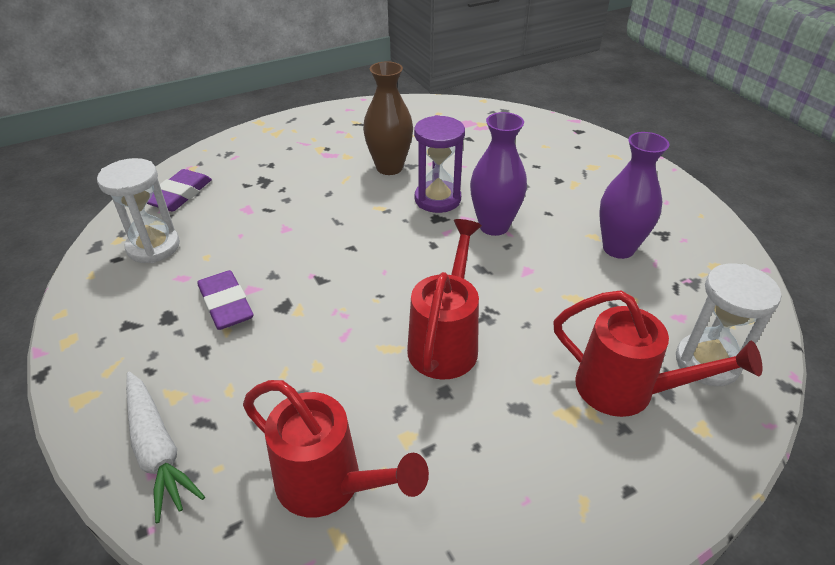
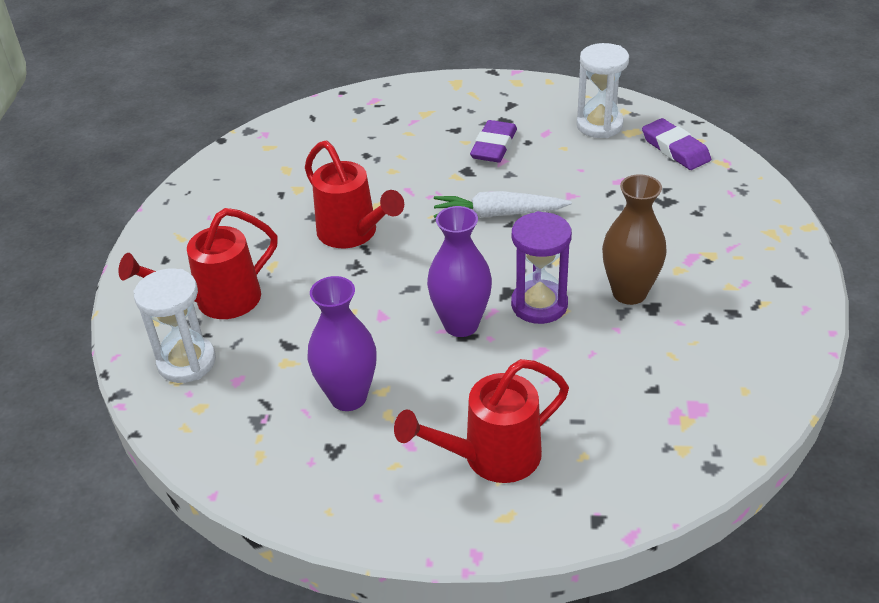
camera: 125 degrees right, 0 degrees up
white carrot [126,372,205,523] -> white carrot moved to [434,191,572,218]
purple eraser [197,270,254,330] -> purple eraser turned 75 degrees counterclockwise [470,120,517,163]
red watering can [243,380,429,518] -> red watering can moved to [394,359,569,483]

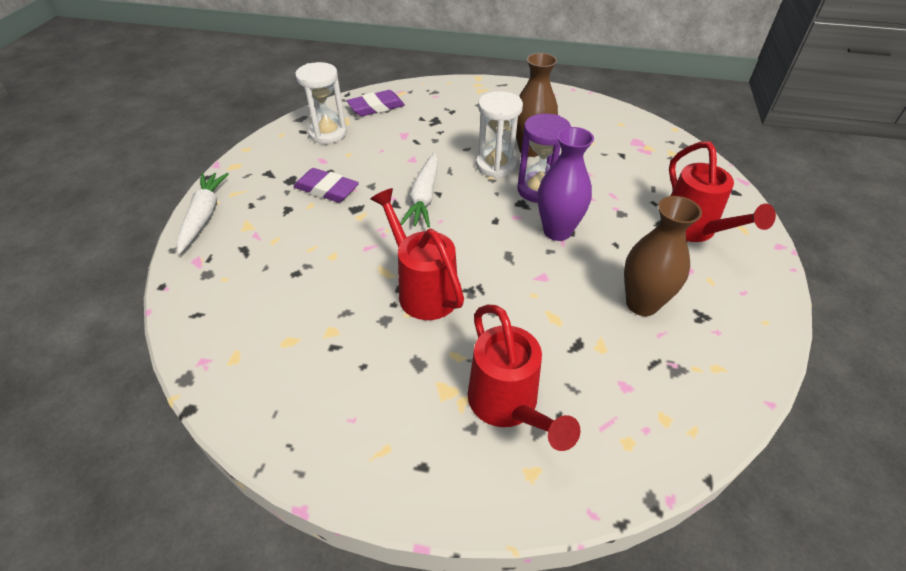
camera: 85 degrees left, 5 degrees up
white hourglass [134,269,216,383] -> white hourglass moved to [476,91,523,178]
red watering can [305,141,404,248] -> red watering can turned 90 degrees counterclockwise [371,188,464,320]
purple vase [308,276,377,411] -> brown vase [624,196,702,316]
none -> white carrot [177,173,229,254]

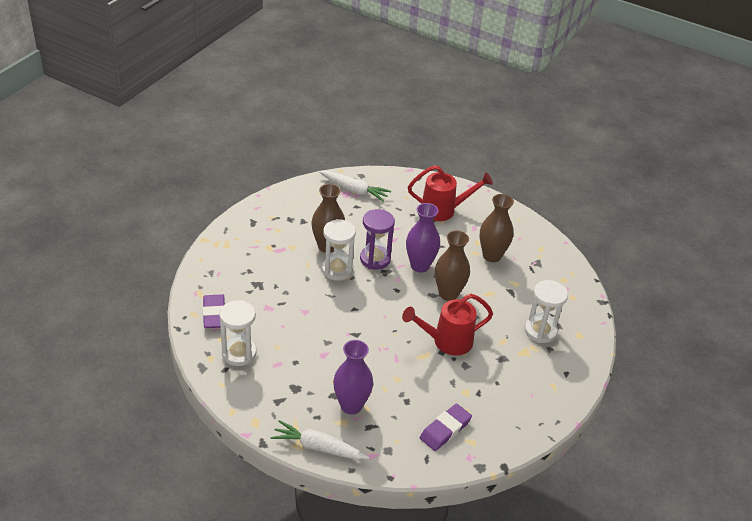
camera: 75 degrees left, 5 degrees down
purple eraser [294,168,359,203] -> purple eraser moved to [420,404,472,451]
white carrot [400,153,438,227] -> white carrot moved to [319,171,391,202]
red watering can [468,304,581,451] -> white hourglass [525,280,568,343]
none -> purple vase [333,340,373,414]
none -> brown vase [435,231,470,301]

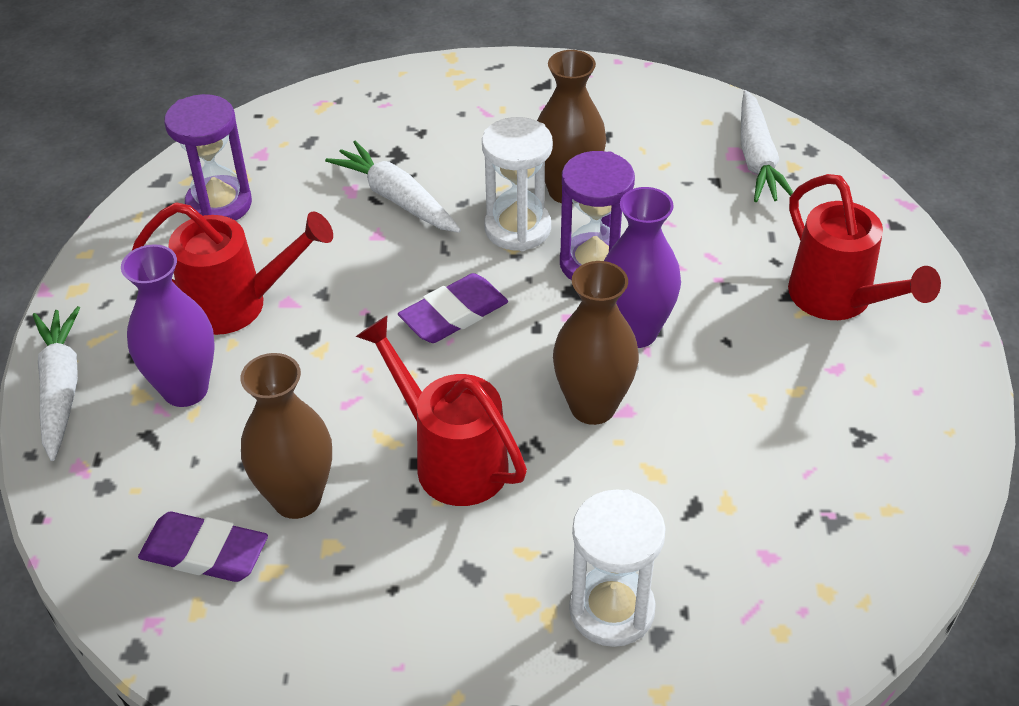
camera: 65 degrees right, 5 degrees up
purple eraser [203,294,225,328] -> purple eraser moved to [398,273,508,343]
white hourglass [219,300,257,366] -> purple hourglass [164,94,252,221]
brown vase [480,194,514,262] -> brown vase moved to [240,353,332,519]
none -> red watering can [132,202,333,335]
none -> white carrot [325,140,461,233]

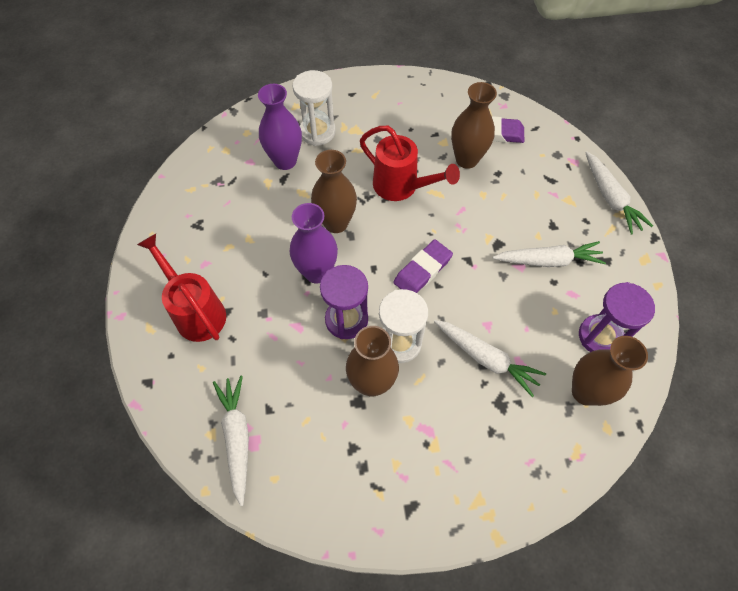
camera: 170 degrees right, 15 degrees up
purple vase [121,244,214,407] -> purple vase moved to [258,84,302,170]
red watering can [132,202,333,335] -> white carrot [493,241,606,267]
none -> brown vase [572,336,648,406]

